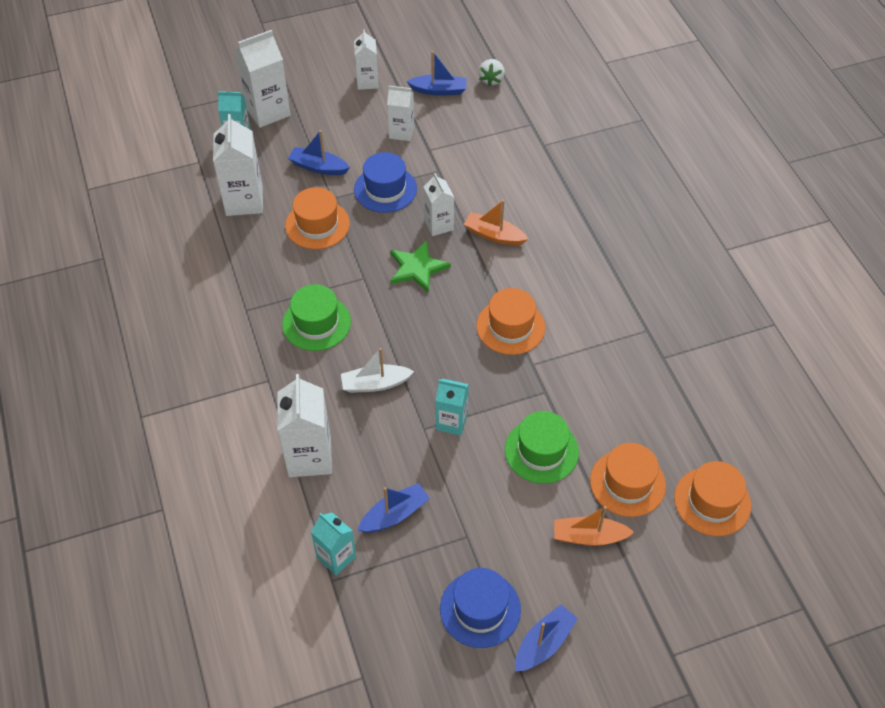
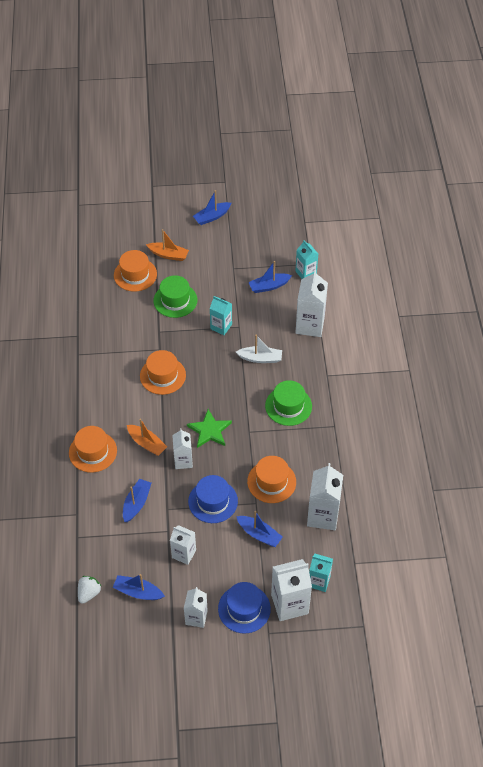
camera: 165 degrees left, 0 degrees up
blue hat [440,568,521,648] -> blue hat moved to [218,582,271,633]
orange hat [674,461,751,536] -> orange hat moved to [69,426,117,473]
none -> blue boat [123,479,151,522]

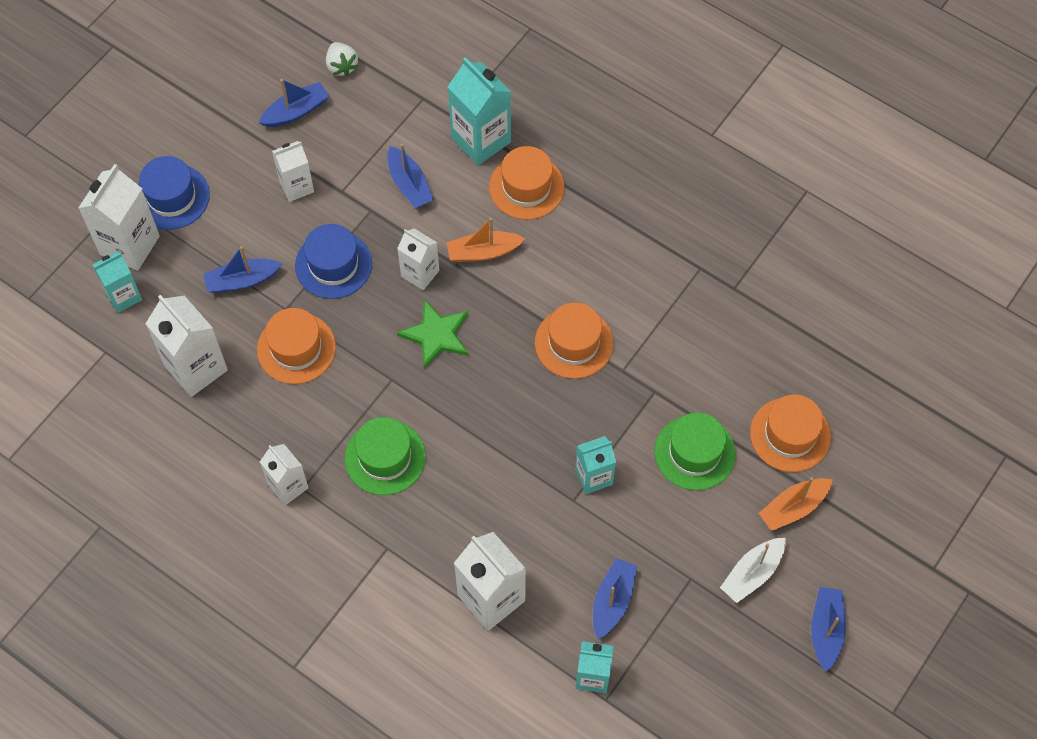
camera: 130 degrees right, 10 degrees up
white carton [184,587,208,628] -> white carton moved to [260,444,309,505]
white boat [236,335,282,363] -> white boat moved to [720,538,785,603]
none -> turquoise carton [448,58,511,165]

